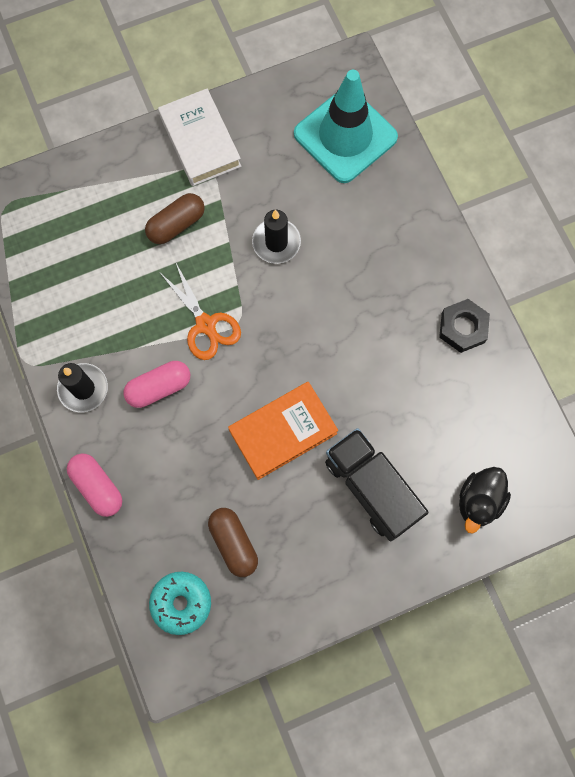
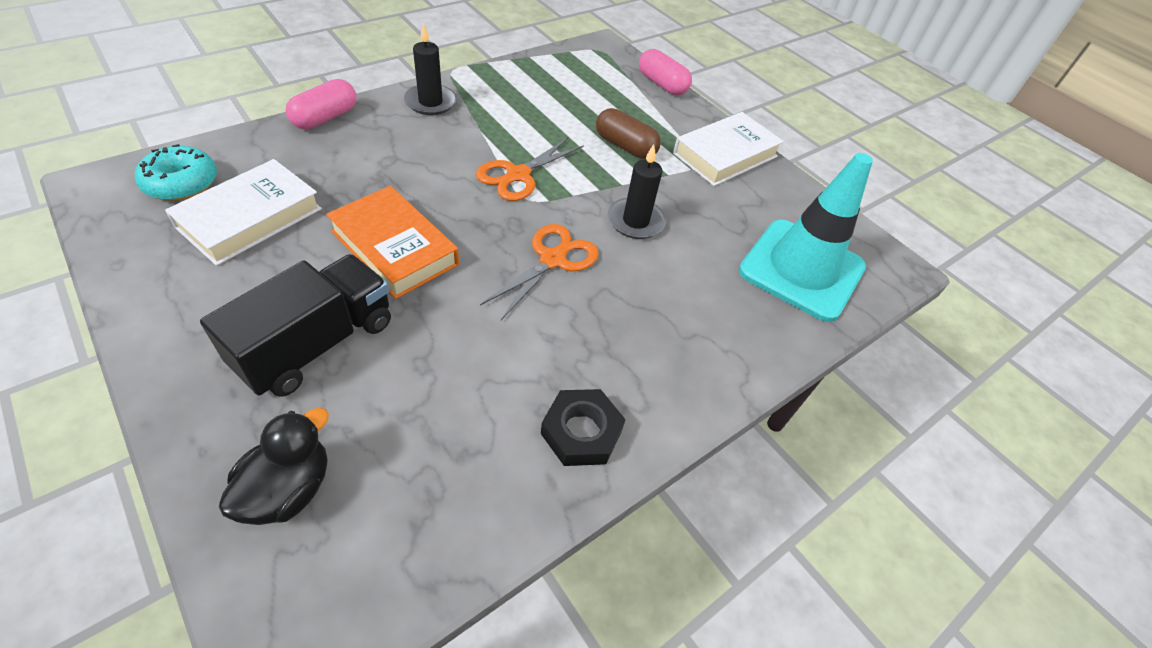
camera: 70 degrees right, 25 degrees down
pink capsule [124,361,190,408] -> pink capsule moved to [639,49,692,95]
brown capsule [208,508,258,577] -> white book [165,159,322,266]
black duck [459,467,511,534] -> black duck turned 105 degrees clockwise [219,408,329,525]
none -> orange scissors [480,224,599,320]

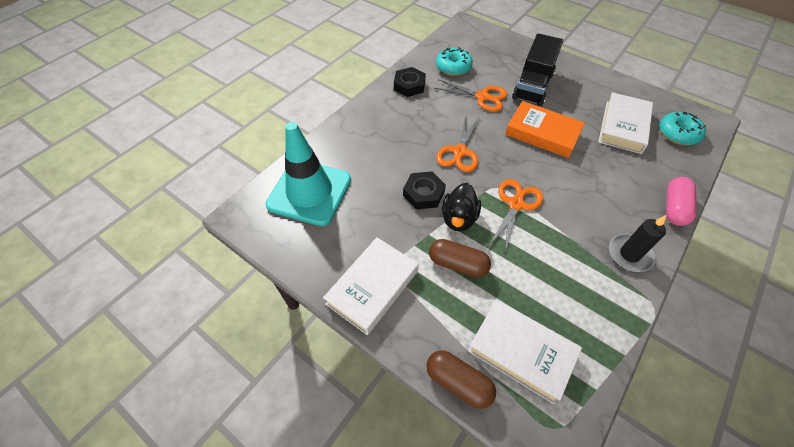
camera: 170 degrees right, 5 degrees up
black duck [219,408,329,525] -> black duck moved to [442,183,481,231]
black candle [608,144,666,239] -> black nut [403,171,446,209]
pink capsule [639,49,692,95] -> brown capsule [426,350,496,409]
none -> orange scissors [434,79,508,112]
none -> turquoise donut [436,47,473,76]
none -> white book [468,299,582,404]

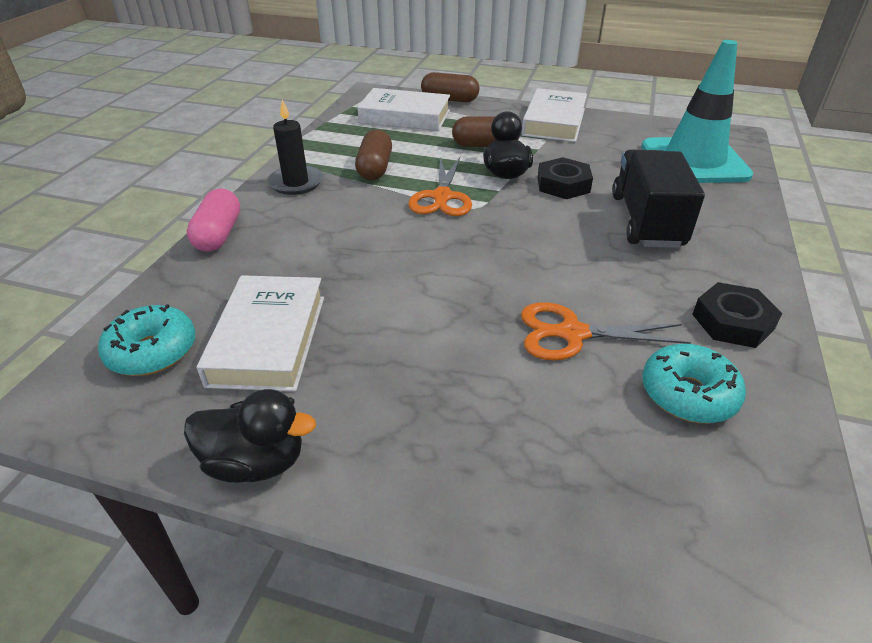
camera: 160 degrees right, 15 degrees down
orange scissors [436,114,480,172] -> none
orange book [505,101,585,158] -> none
black truck [512,33,563,106] -> black truck moved to [612,149,705,248]
none -> black duck [184,389,316,483]
none -> brown capsule [355,130,392,180]

